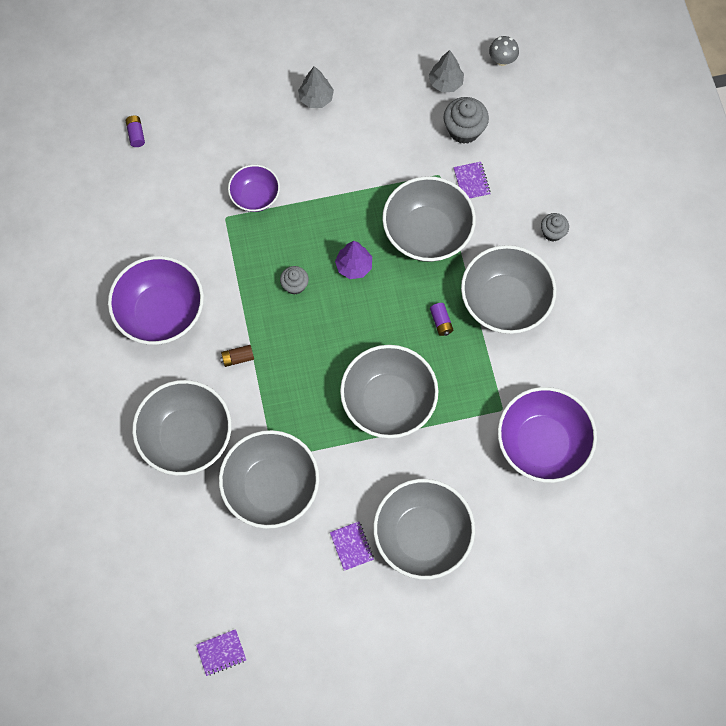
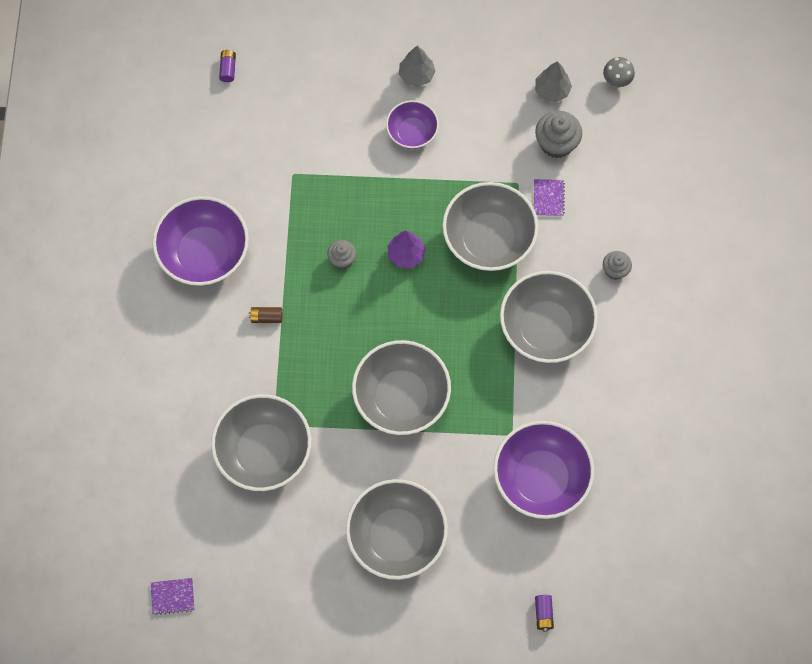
camera: 15 degrees right, 0 degrees up
grey bowl [132,380,231,476] -> none
purple bowl [228,165,280,212] -> purple bowl moved to [386,100,439,149]
purple notebook [330,521,374,571] -> none
purple battery [430,303,453,336] -> purple battery moved to [535,595,554,631]

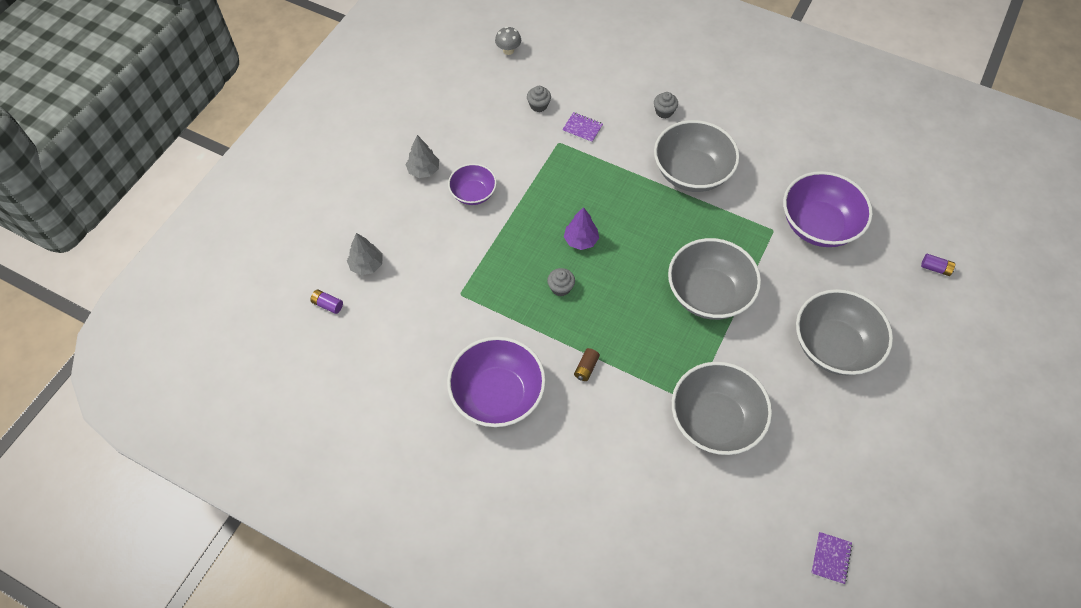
camera: 65 degrees left, 10 degrees down
grey bowl [443,182,538,271] -> none
grey tree [535,61,572,102] -> grey tree moved to [347,233,383,275]
grey cupcake [535,111,582,158] -> grey cupcake [527,86,551,112], size x0.61

